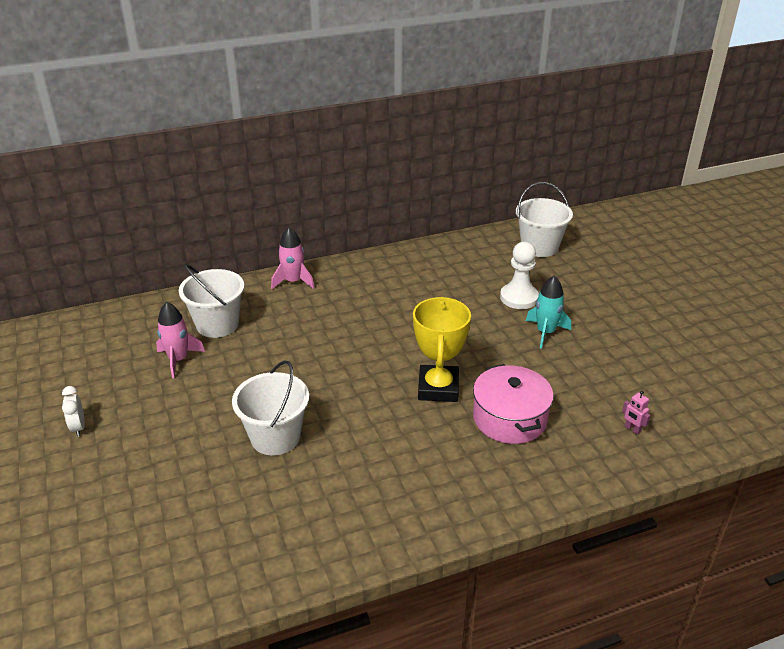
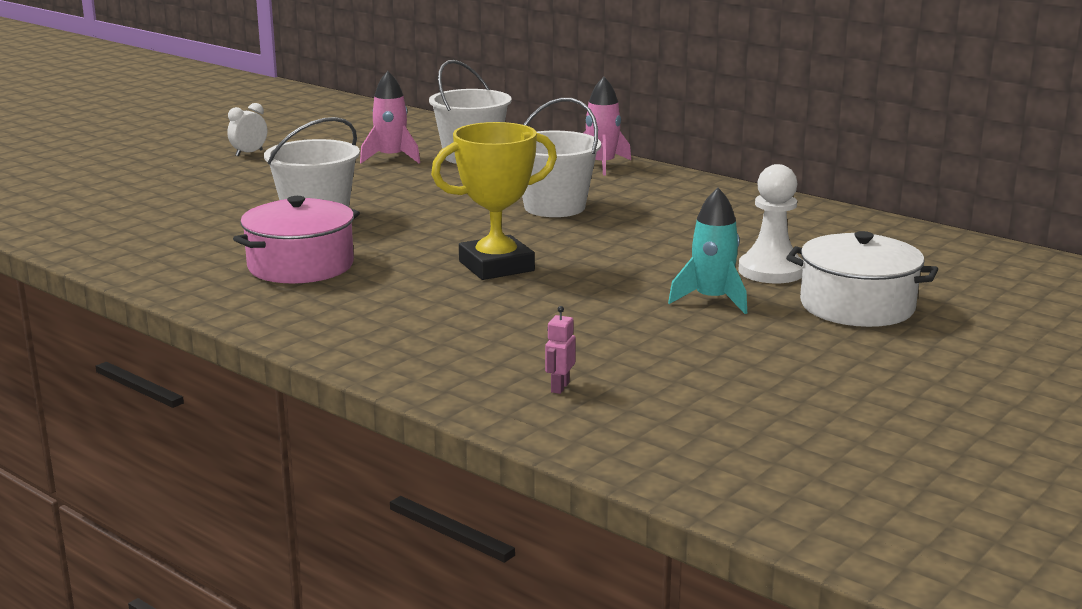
camera: 60 degrees right, 15 degrees down
pink pot [473,364,554,444] -> pink pot moved to [233,196,360,284]
white bucket [516,182,573,257] -> white bucket moved to [522,98,601,217]
none -> white pot [786,231,938,327]

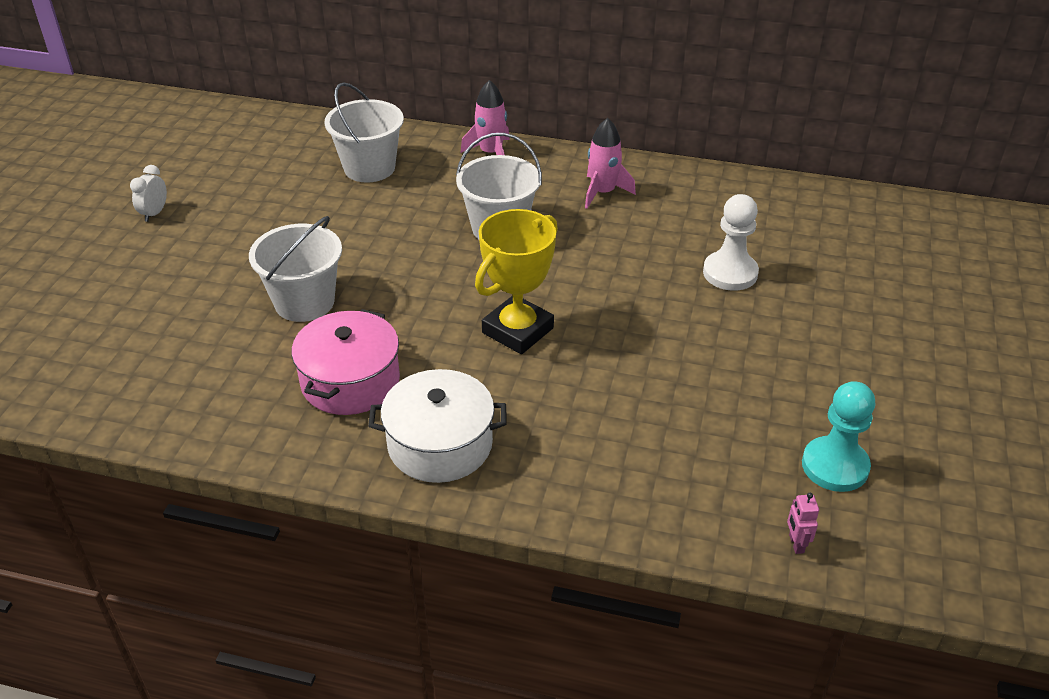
camera: 25 degrees left, 20 degrees up
pink rocket [360,71,420,163] -> pink rocket moved to [585,118,636,209]
pink robot [545,306,576,394] -> pink robot moved to [787,493,819,554]
turquoise rocket [668,188,747,314] -> none
white pot [786,231,938,327] -> white pot moved to [368,369,506,483]
none -> turquoise pawn [802,381,876,492]

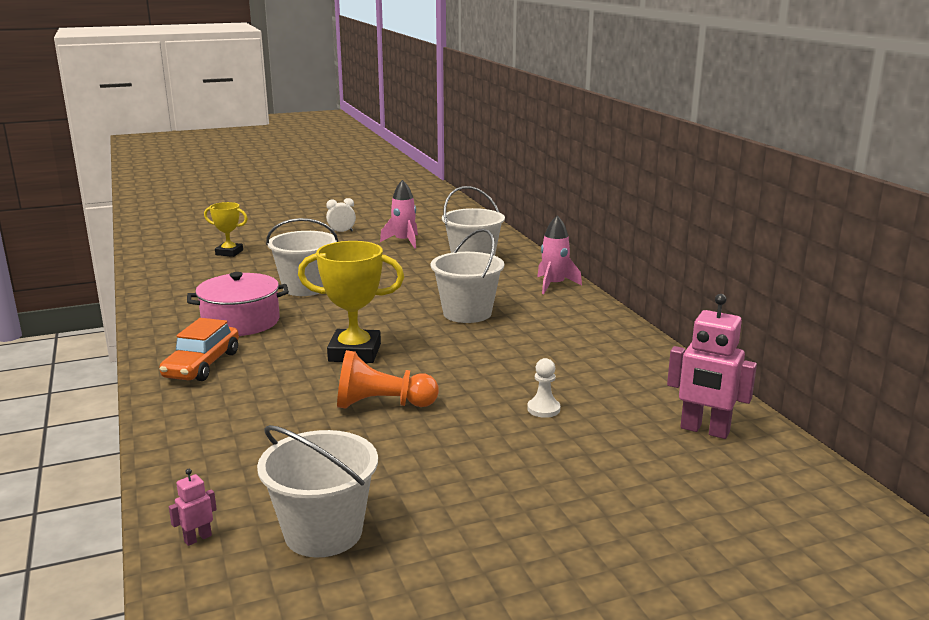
camera: 55 degrees right, 20 degrees down
white pot [368,369,506,483] -> orange car [159,318,239,381]
pink rocket [585,118,636,209] -> pink rocket moved to [380,180,418,249]
white pawn [703,194,759,291] -> white pawn [527,358,560,418], size x0.57
turquoise pawn [802,381,876,492] -> white bucket [257,425,378,557]
none -> yellow trophy [204,202,248,257]
none -> orange pawn [337,350,439,409]
none -> pink robot [667,294,757,439]

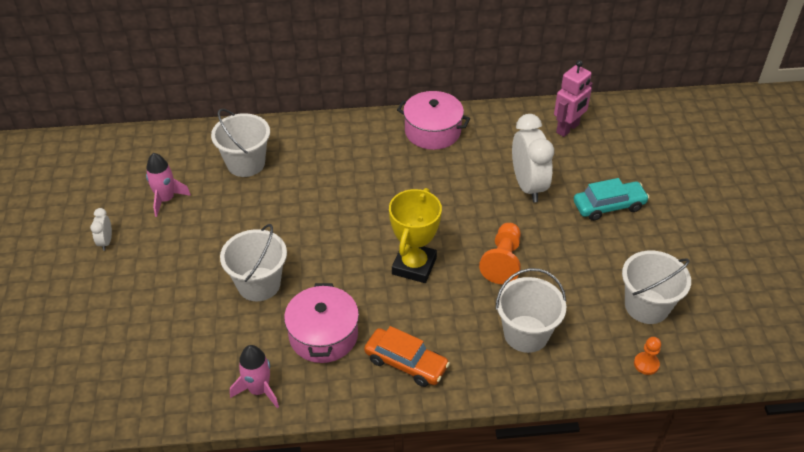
camera: 75 degrees left, 25 degrees up
pink robot [169,469,217,546] -> orange pawn [634,337,661,375]
yellow trophy [204,202,248,257] -> none
white bucket [431,229,504,323] -> white bucket moved to [496,268,566,353]
white pawn [527,358,560,418] -> white clock [512,114,554,202]
pink rocket [537,215,582,294] -> pink rocket moved to [230,345,279,408]
none -> pink pot [397,91,470,150]
none -> turquoise car [574,178,650,221]

